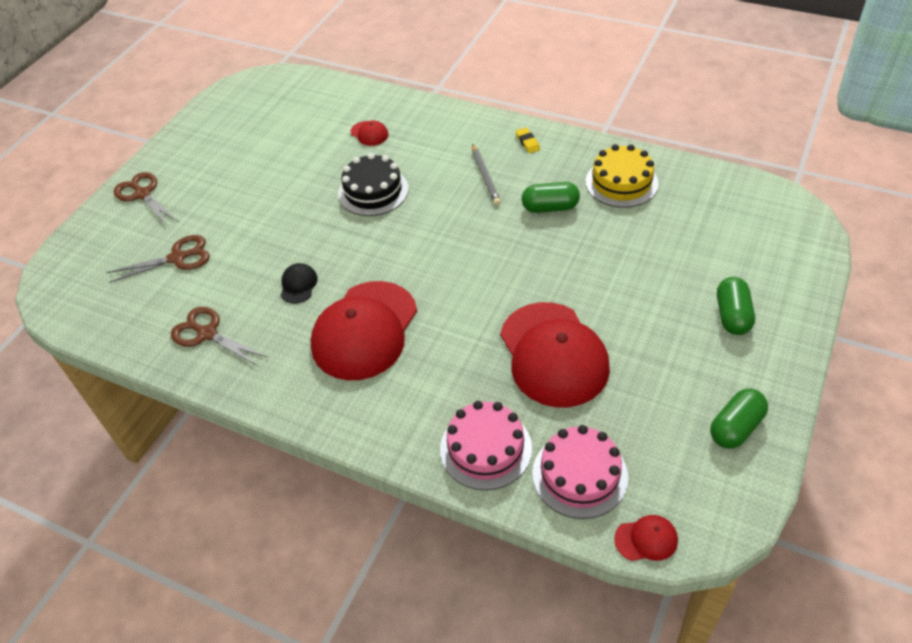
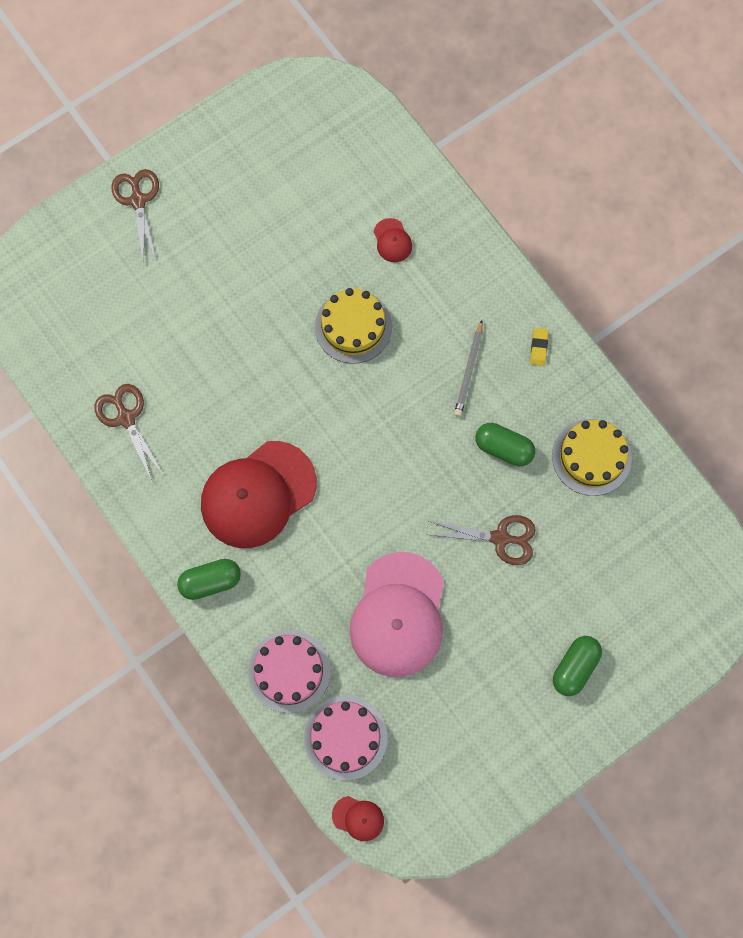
camera: 25 degrees right, 25 degrees up
brown scissors [107,235,210,283] -> brown scissors moved to [429,515,536,565]
black cap [281,263,318,304] -> none
black cake [338,153,409,216] -> yellow cake [315,288,392,364]
red cap [500,302,610,407] -> pink cap [350,552,444,677]
green capsule [710,389,768,449] -> green capsule moved to [177,559,241,600]

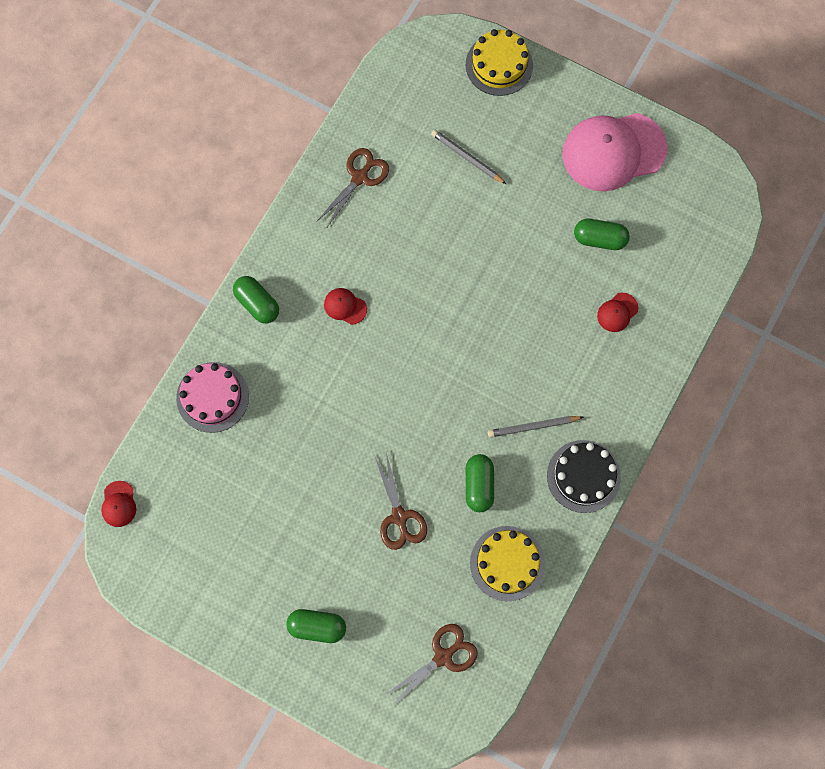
camera: 65 degrees right, 0 degrees up
brown scissors [111,169,159,263] -> brown scissors moved to [385,624,478,706]
red cap [201,441,317,548] -> red cap [324,288,367,325], size x0.41
pink cake [304,695,388,781] -> none
yellow cake [315,288,392,364] -> yellow cake moved to [466,29,533,96]
pink cap [350,552,444,677] -> pink cap moved to [562,113,668,191]
yellow eraser [530,328,549,366] -> black cake [547,440,621,513]
none -> grey pencil [431,129,506,184]
none -> green capsule [574,219,630,250]

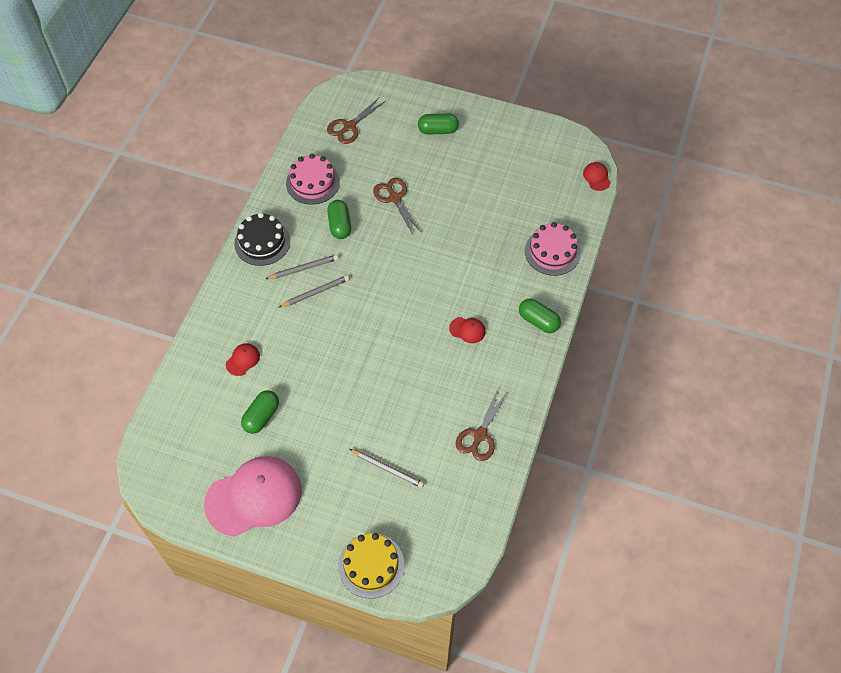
camera: 170 degrees right, 15 degrees down
yellow cake [470,526,545,601] -> pink cake [286,154,340,205]
green capsule [574,219,630,250] -> green capsule turned 60 degrees counterclockwise [241,390,279,434]
none -> grey pencil [278,275,349,308]

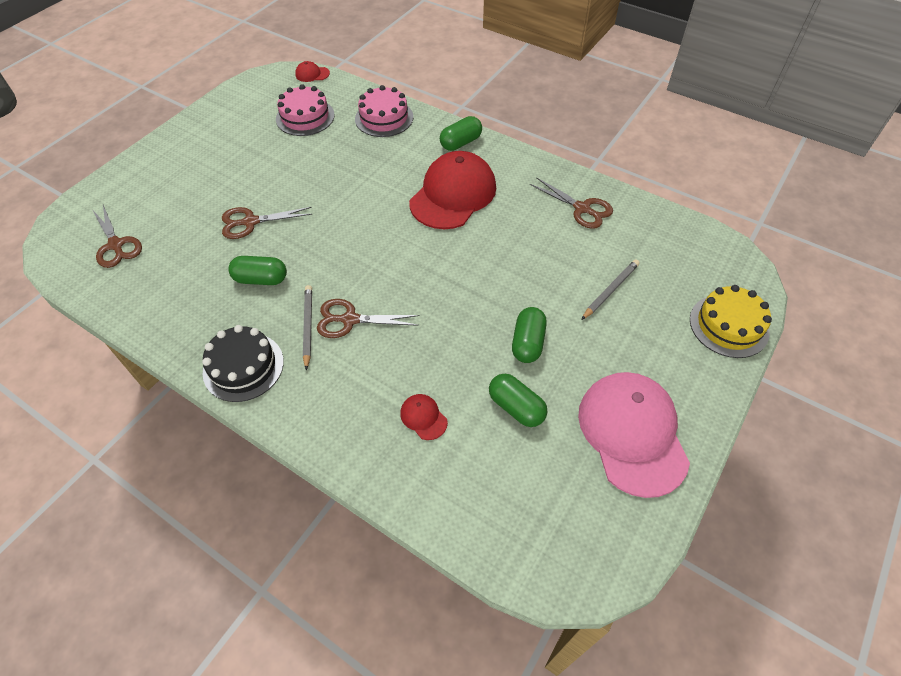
camera: 75 degrees left, 5 degrees down
grey pencil [278,275,349,308] -> brown scissors [317,299,420,338]
pink cake [286,154,340,205] -> pink cake moved to [276,84,335,136]
green capsule [418,114,459,135] -> green capsule moved to [512,307,547,363]
red cap [449,317,486,343] -> red cap [409,151,496,229], size x2.44

